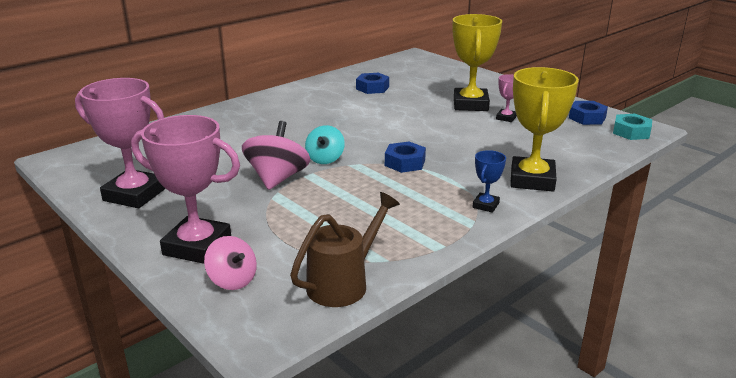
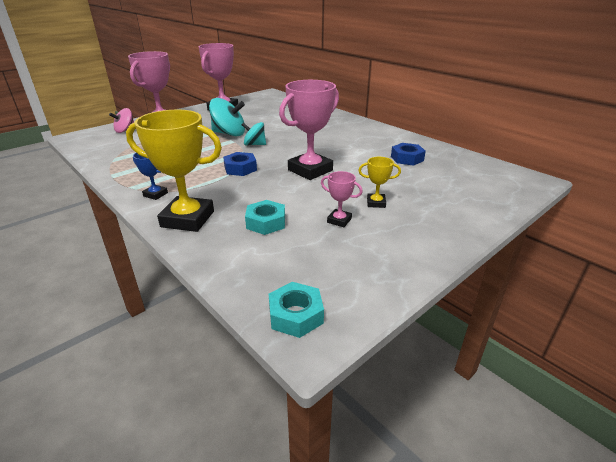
camera: 90 degrees right, 5 degrees up
pink spinning top [242,121,311,190] -> turquoise spinning top [209,98,245,136]
brown watering can [290,192,400,307] -> none
yellow trophy [452,14,502,111] -> yellow trophy [358,157,401,208], size x0.47
blue nut [569,101,608,125] -> none
none -> turquoise nut [245,200,285,235]
none -> pink trophy [279,80,339,180]

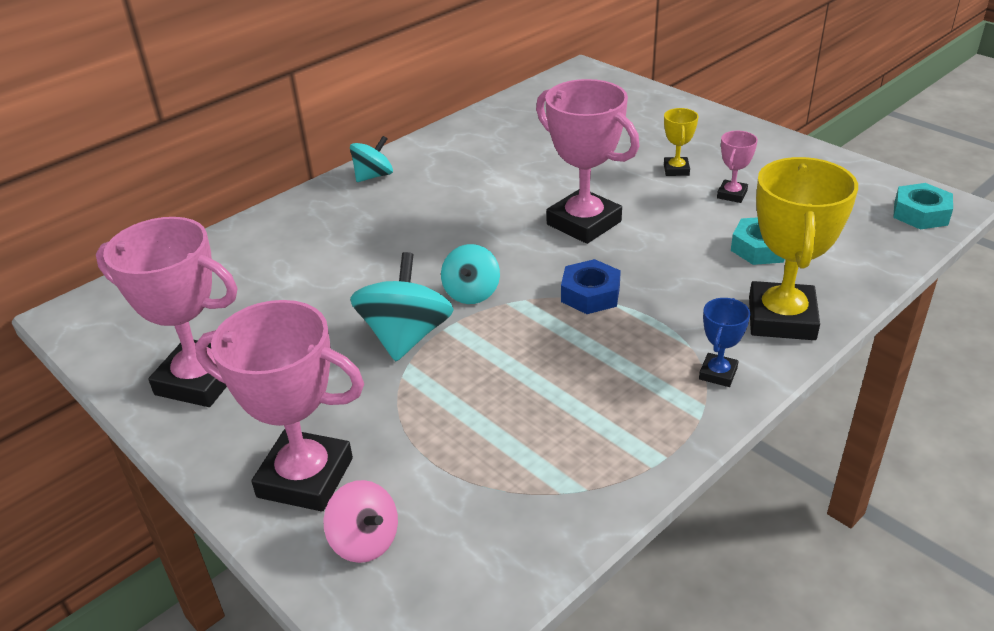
camera: 90 degrees left, 5 degrees up
blue nut [391,143,426,166] -> none
none -> turquoise spinning top [350,136,393,182]

